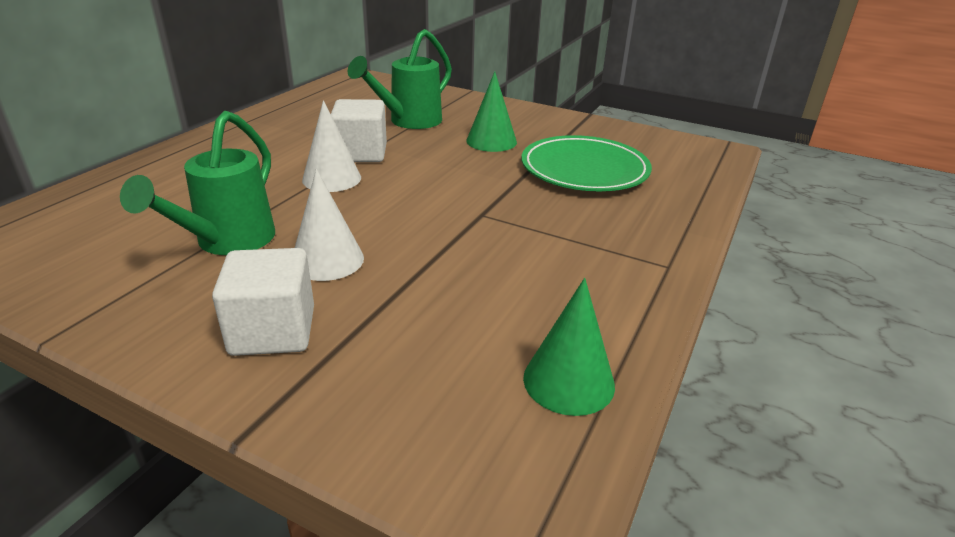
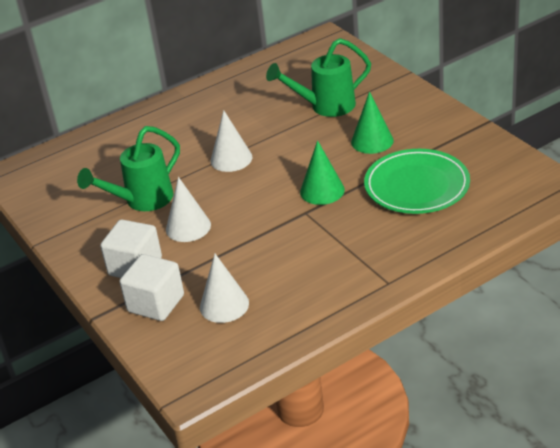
camera: 35 degrees right, 5 degrees up
white cube [331,99,387,162] -> white cube moved to [120,254,184,321]
green cone [523,278,615,416] -> green cone moved to [300,140,345,205]
none -> white cone [200,254,249,323]

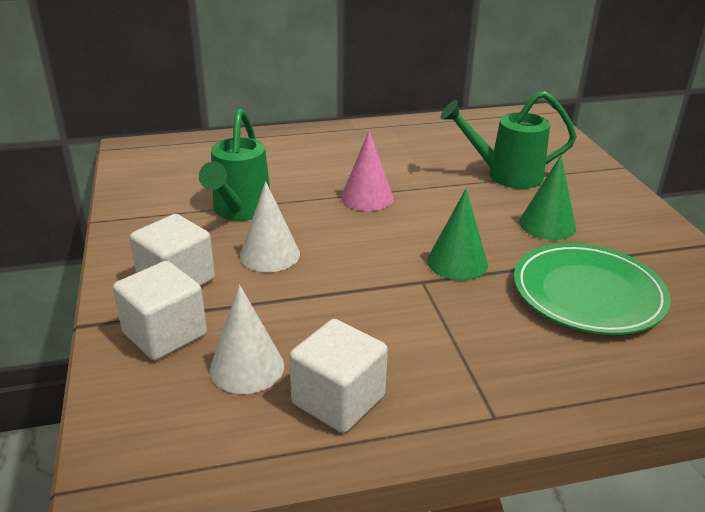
camera: 15 degrees right, 5 degrees down
green watering can [77,126,180,211] -> green watering can turned 60 degrees counterclockwise [199,109,270,221]
white cone [210,110,253,172] -> pink cone [341,130,394,211]
none -> white cube [289,319,388,433]

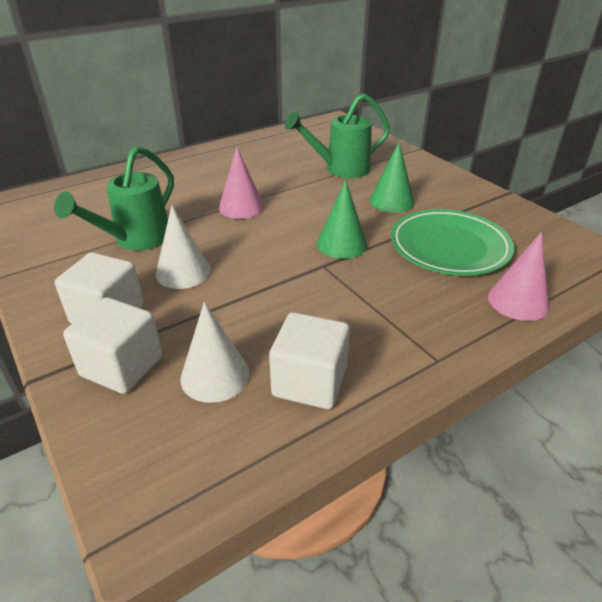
camera: 20 degrees left, 5 degrees up
green watering can [199,109,270,221] -> green watering can turned 45 degrees clockwise [54,146,174,251]
none -> pink cone [488,232,549,321]

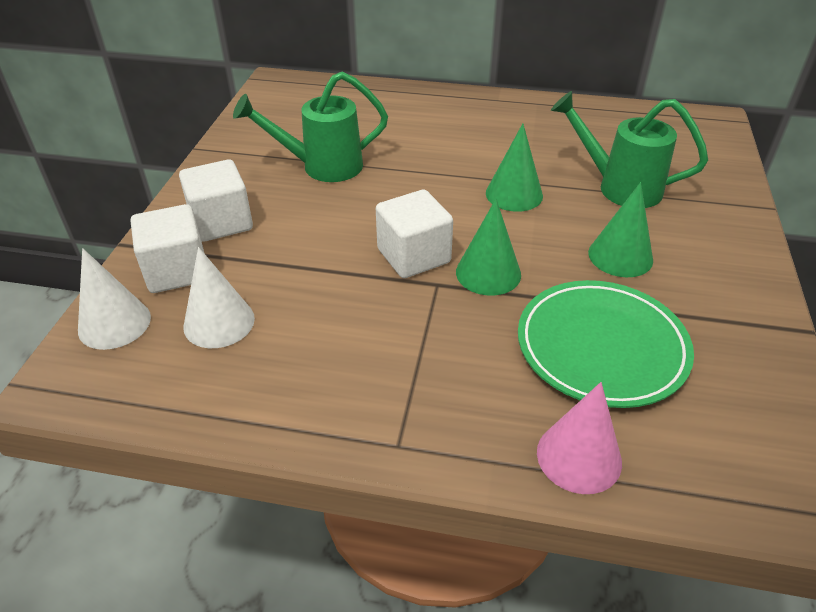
camera: 45 degrees right, 5 degrees up
white cone [156,205,211,289] -> white cone moved to [78,248,151,350]
pink cone [219,147,264,219] -> none
white cube [269,312,350,409] -> white cube moved to [376,190,453,278]
none -> green cone [486,124,543,212]

